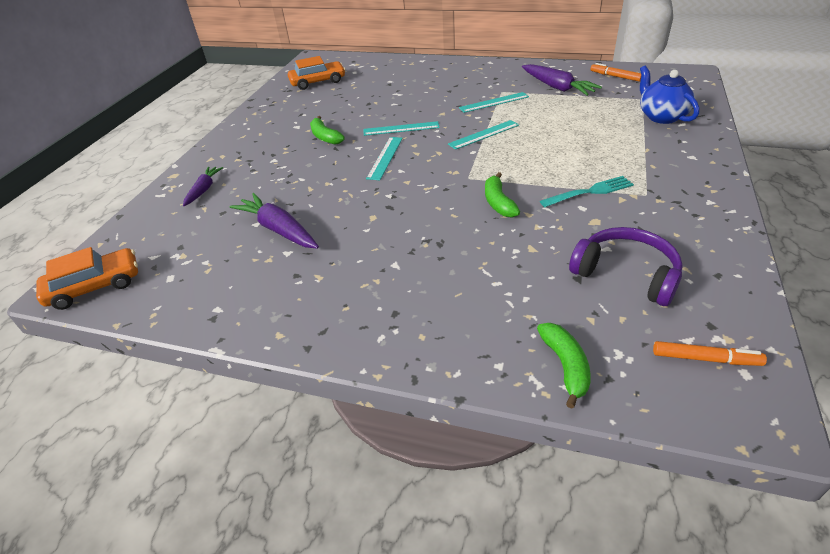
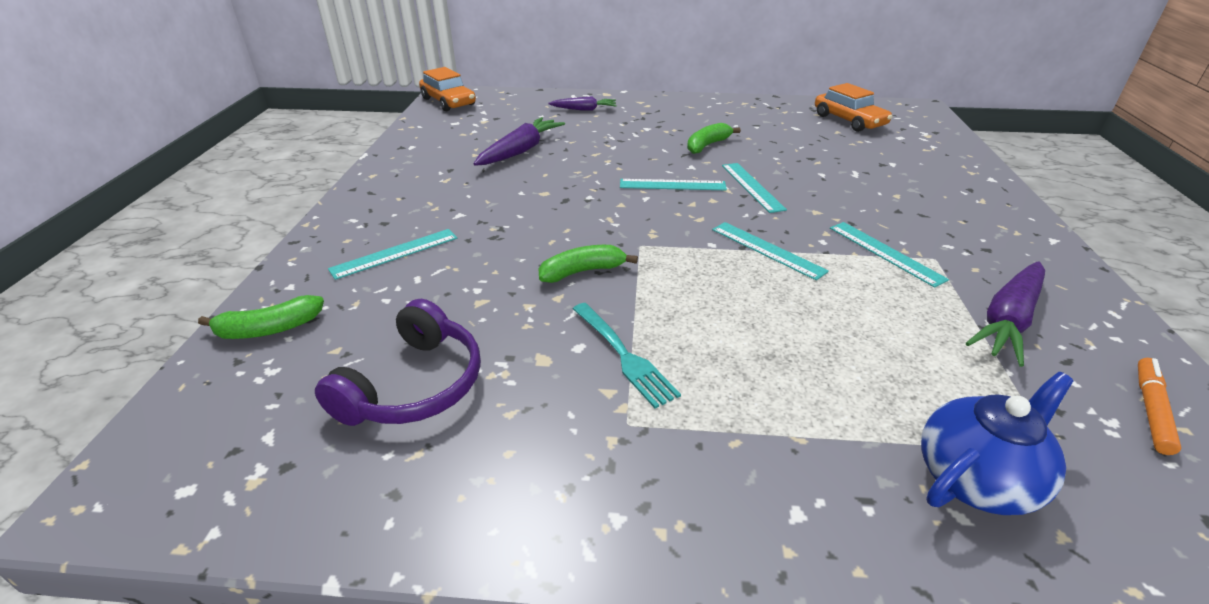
camera: 75 degrees right, 5 degrees down
orange marker [653,341,767,366] -> none
none -> turquoise ruler [328,229,457,280]

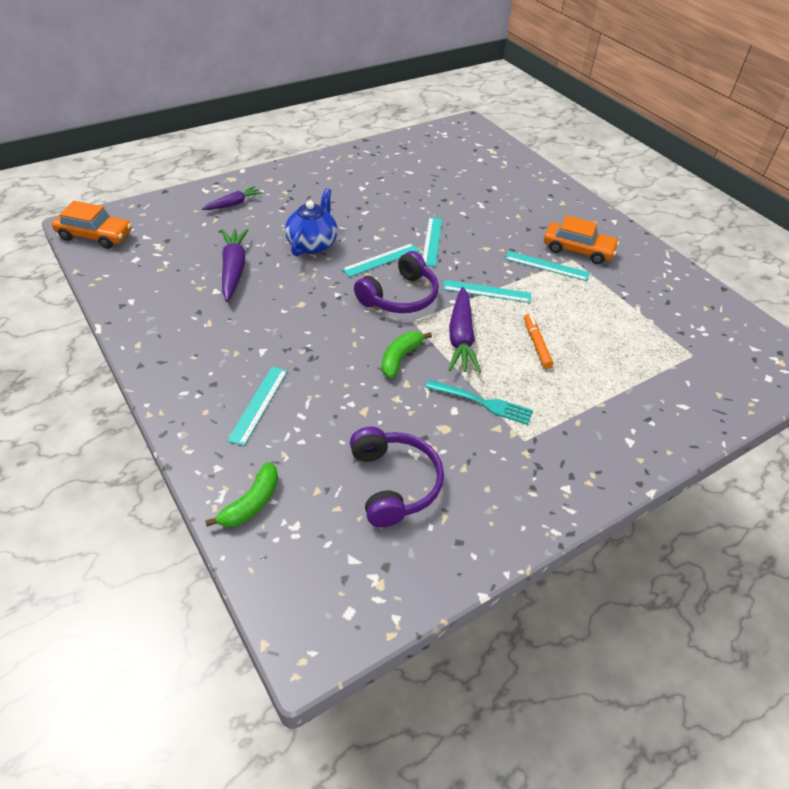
camera: 40 degrees left, 10 degrees up
green banana [687,123,741,154] -> none
turquoise ruler [722,163,787,213] -> turquoise ruler turned 60 degrees clockwise [423,217,442,267]
orange car [815,83,892,132] -> orange car moved to [544,215,619,264]
blue teapot [921,372,1073,515] -> blue teapot moved to [285,188,338,256]
purple carrot [966,261,1045,367] -> purple carrot moved to [448,287,481,373]
orange marker [1138,358,1181,455] -> orange marker moved to [524,314,553,369]
none -> purple headphones [354,251,439,313]

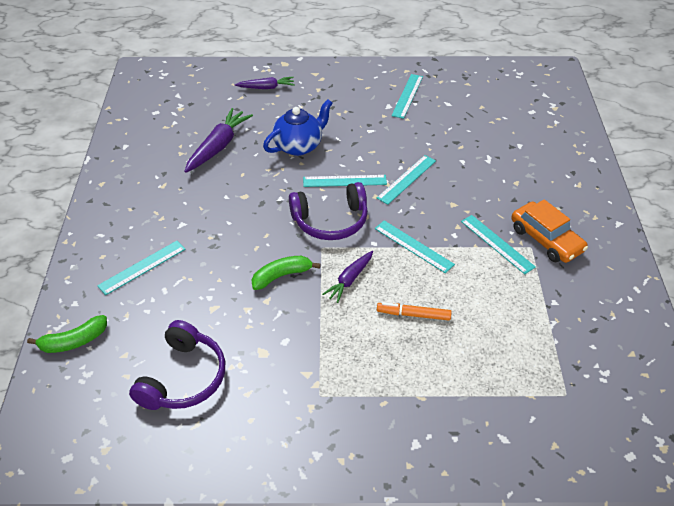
camera: 35 degrees right, 0 degrees up
orange car [52,201,132,249] -> none
turquoise fork [426,380,533,425] -> none
purple carrot [448,287,481,373] -> purple carrot [322,251,373,303], size x0.62
orange marker [524,314,553,369] -> orange marker turned 105 degrees counterclockwise [377,302,452,321]
none -> turquoise ruler [391,74,423,119]

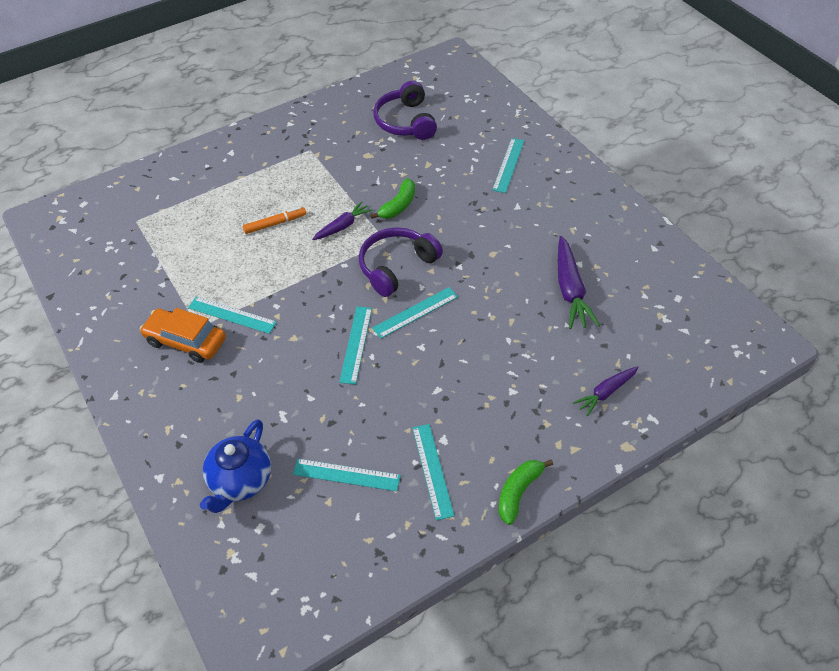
camera: 150 degrees right, 5 degrees up
green banana [27,315,107,353] -> green banana moved to [498,459,553,525]
blue teapot [263,99,332,156] -> blue teapot moved to [200,419,271,513]
purple carrot [322,251,373,303] -> purple carrot turned 45 degrees clockwise [312,201,372,240]
turquoise ruler [375,220,455,273] -> turquoise ruler moved to [293,459,401,491]

